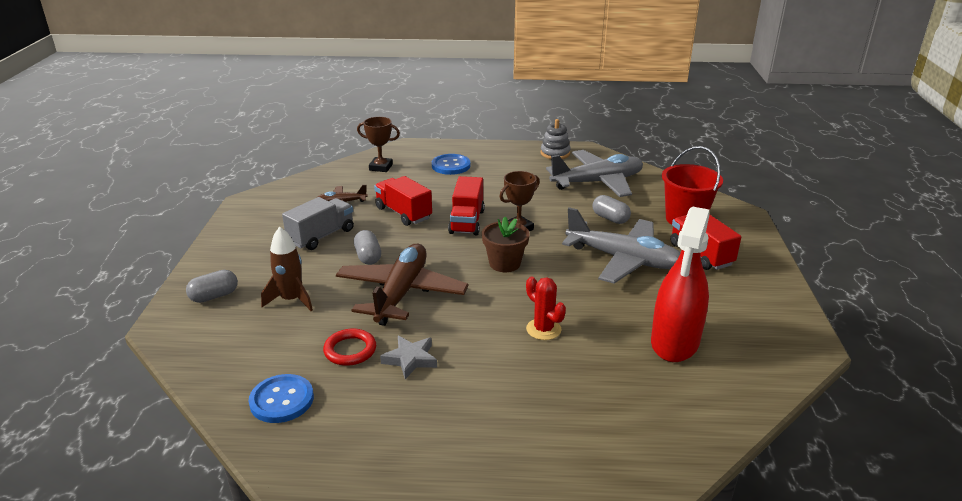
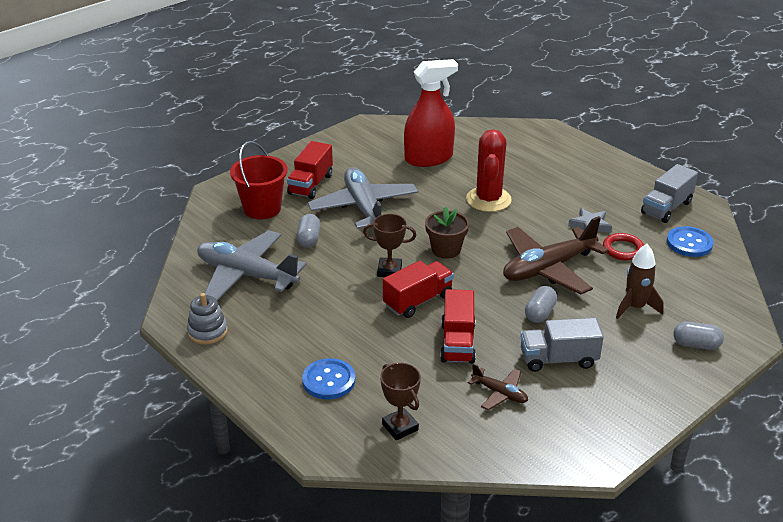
camera: 135 degrees left, 5 degrees up
red cactus [526,276,566,340] -> red cactus [466,129,512,212], size x1.69
none -> grey truck [641,164,698,223]

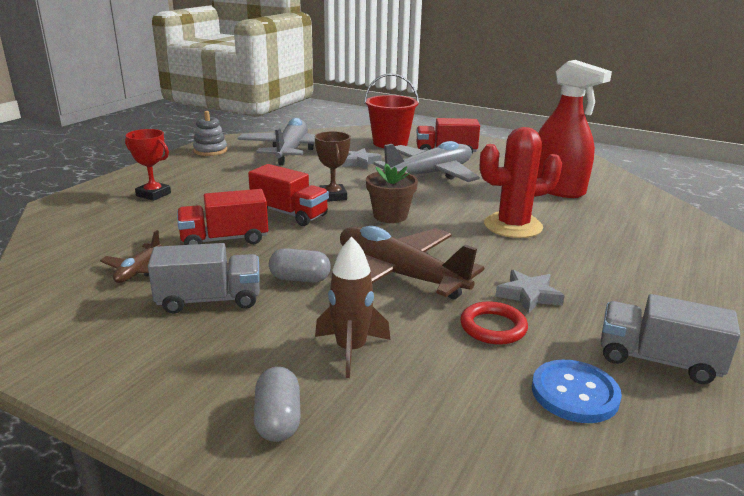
camera: 70 degrees right, 10 degrees down
grey capsule [297,214,320,248] -> grey star [342,148,382,170]
blue button [302,358,355,400] -> red trophy [125,129,171,201]
brown trophy [380,363,421,440] -> none
grey truck [521,318,604,372] -> grey truck turned 105 degrees clockwise [148,243,260,314]

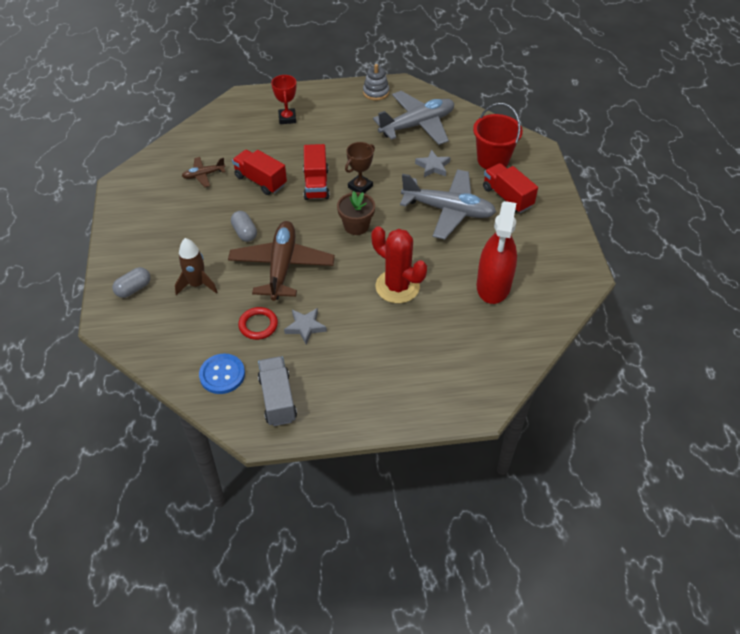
camera: 55 degrees right, 25 degrees up
grey truck [148,243,260,314] -> none

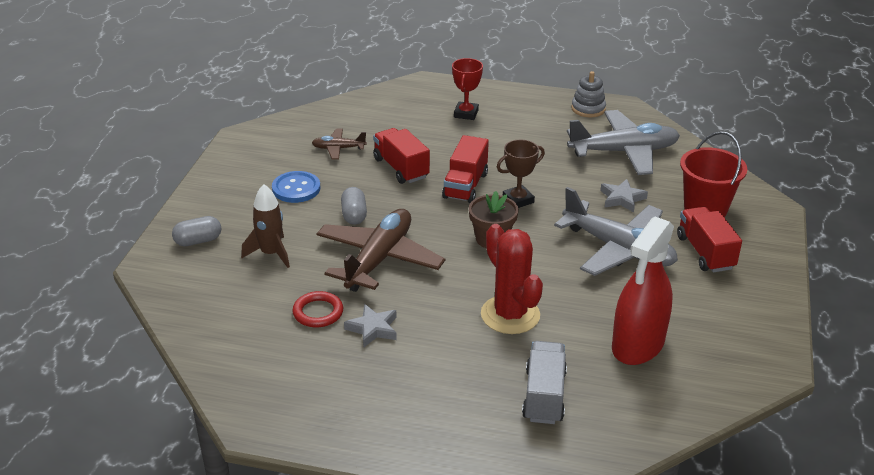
camera: 20 degrees right, 15 degrees down
blue button [199,353,245,394] -> blue button moved to [272,171,320,203]
grey truck [258,356,297,426] -> grey truck moved to [522,341,567,424]

